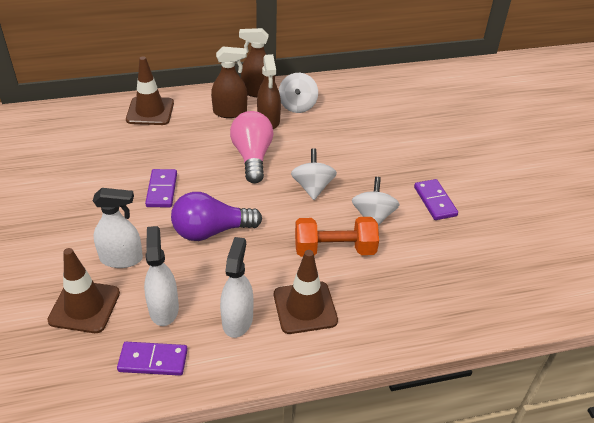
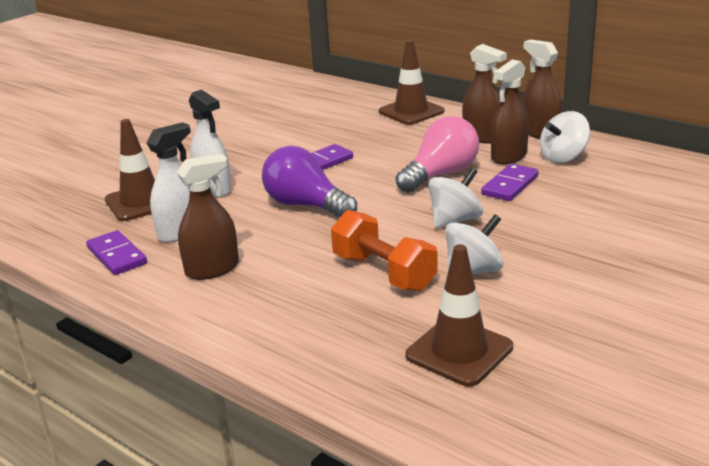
camera: 55 degrees right, 15 degrees down
white spray bottle [220,237,253,338] -> brown spray bottle [176,154,239,280]
brown traffic cone [274,250,338,334] -> brown traffic cone moved to [405,244,513,387]
purple domino [414,179,458,220] -> purple domino moved to [481,164,539,201]

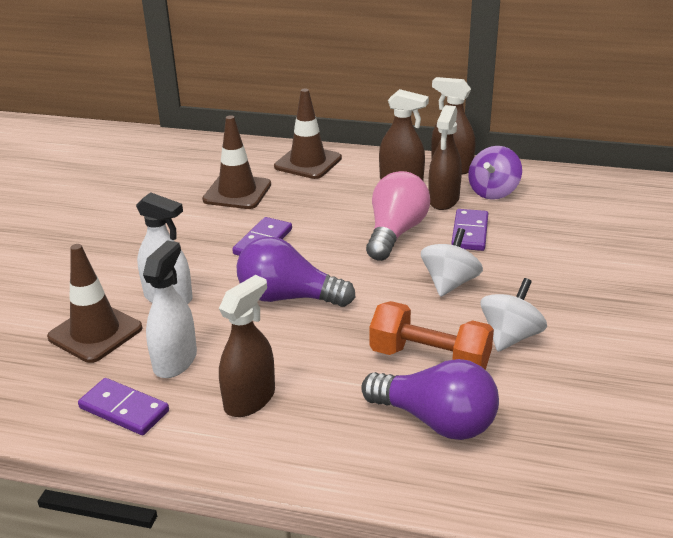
camera: 25 degrees left, 5 degrees up
brown traffic cone [405,244,513,387] -> brown traffic cone moved to [202,115,271,209]
white spinning top [540,111,590,163] -> purple spinning top [468,146,522,200]
none -> purple light bulb [361,359,499,440]

